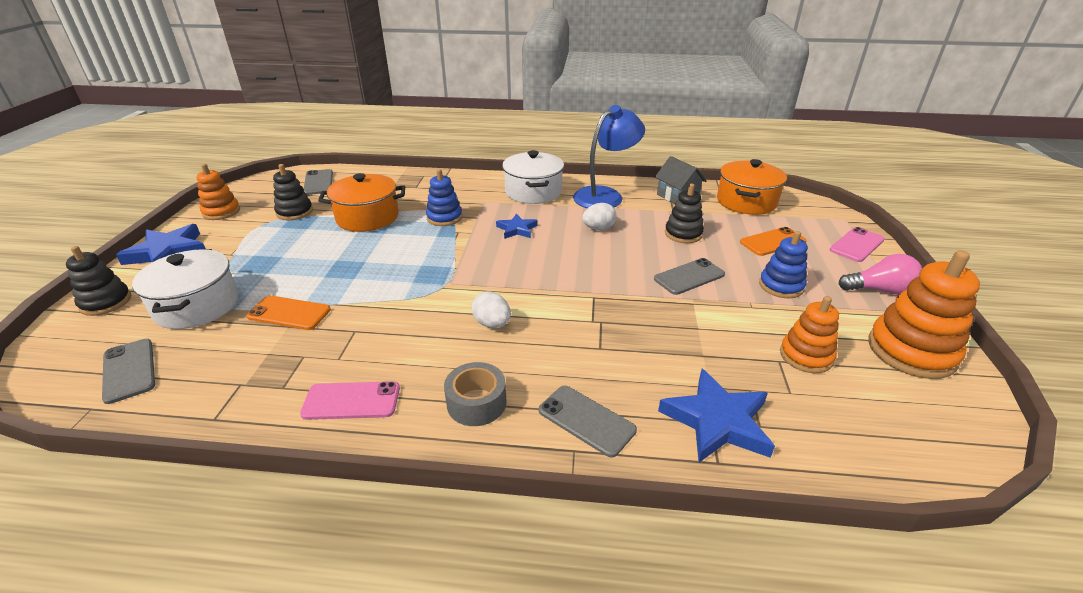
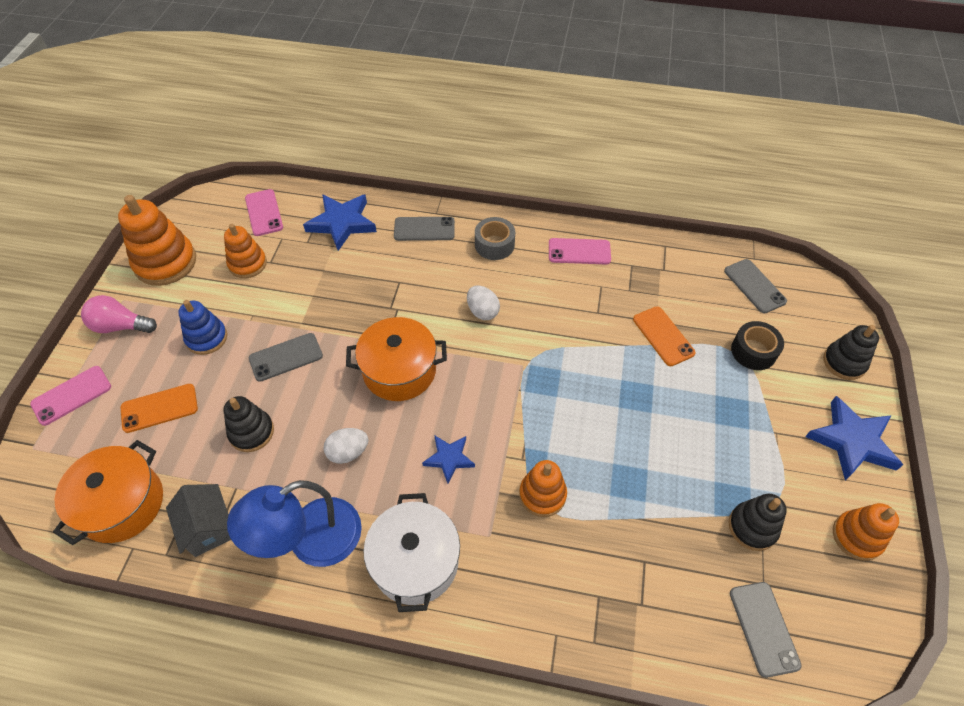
camera: 175 degrees left, 20 degrees up
white pot [132,249,238,329] -> black tape [731,321,784,370]
orange phone [246,295,331,330] -> orange phone turned 45 degrees clockwise [633,306,696,366]
orange pot [318,173,405,232] -> orange pot moved to [346,317,447,401]
blue stacking toy [426,169,462,226] -> orange stacking toy [519,460,567,517]
grey phone [539,386,637,457] -> grey phone turned 45 degrees counterclockwise [394,217,455,241]
none -> pink phone [245,189,283,236]

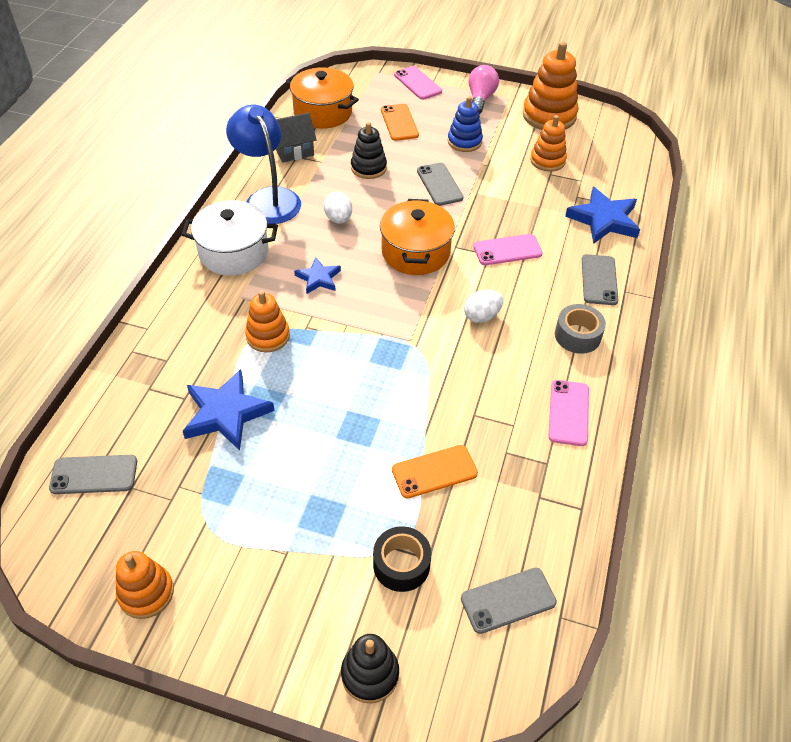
camera: 95 degrees right, 5 degrees down
pink phone [245,189,283,236] -> pink phone moved to [473,234,543,265]
black stacking toy [729,494,787,551] -> none
blue star [805,396,903,480] -> blue star moved to [183,369,275,451]

